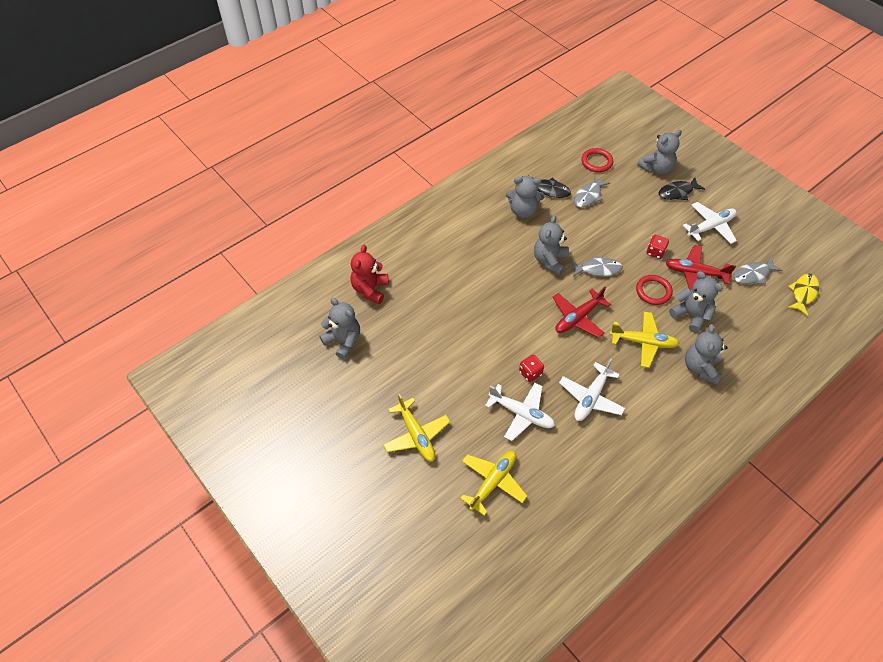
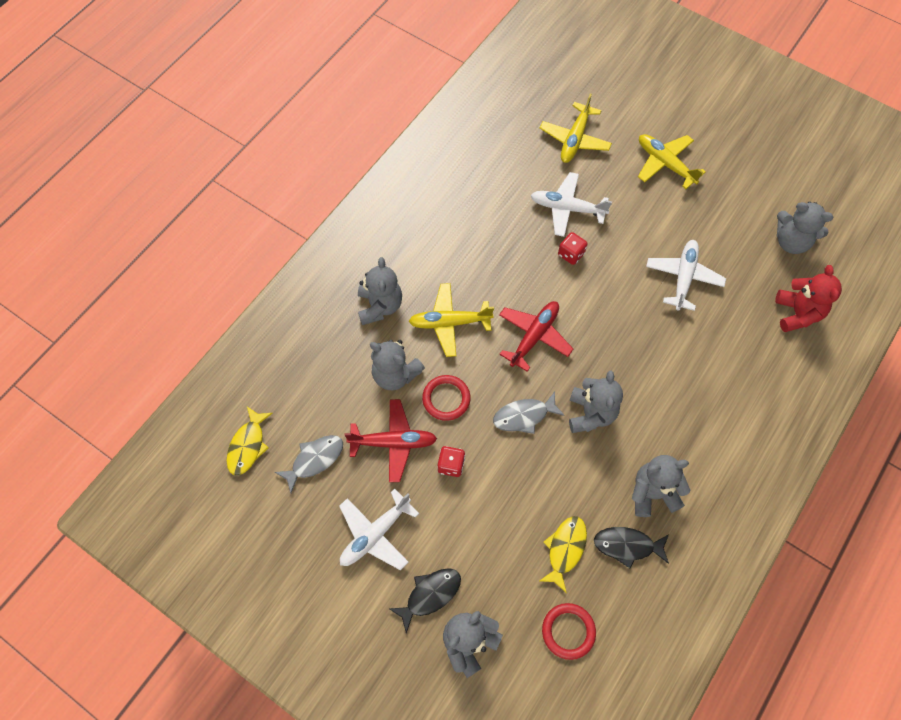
camera: 165 degrees right, 10 degrees up
white plane [559,359,625,421] -> white plane moved to [646,240,726,311]
grey fish [574,175,610,207] -> yellow fish [539,516,587,593]

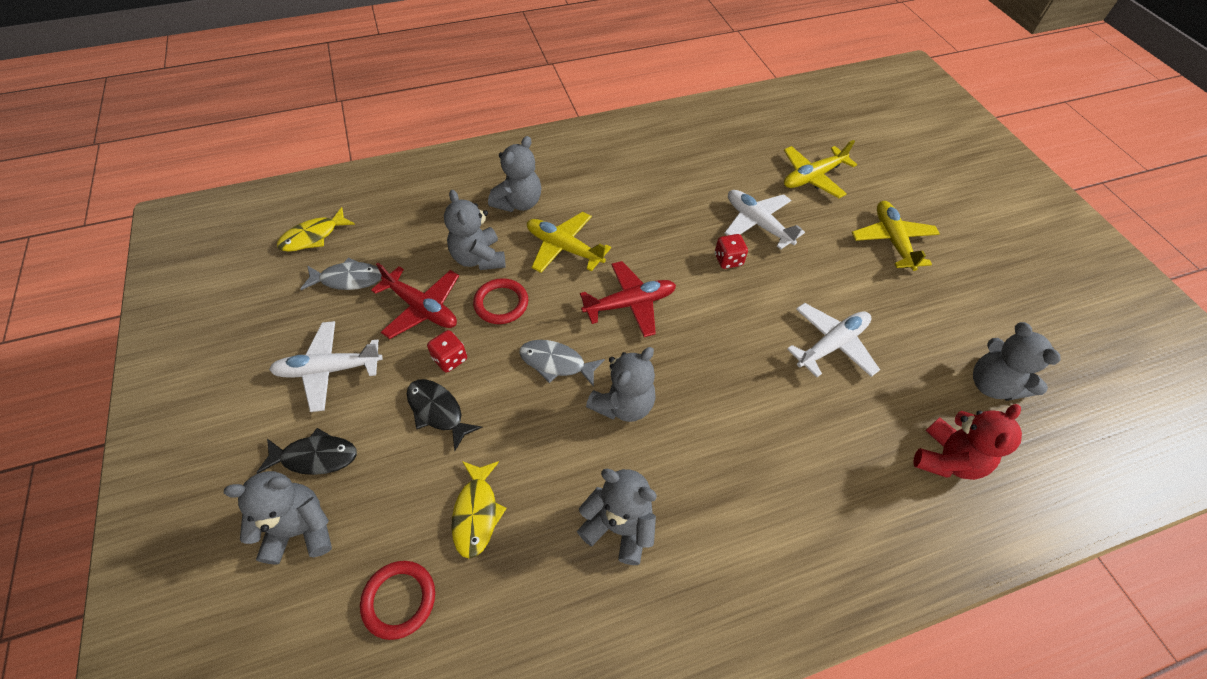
camera: 35 degrees right, 10 degrees down
yellow fish [539,516,587,593] -> yellow fish turned 120 degrees clockwise [451,461,507,559]
black fish [594,527,669,569] -> black fish moved to [407,379,482,451]

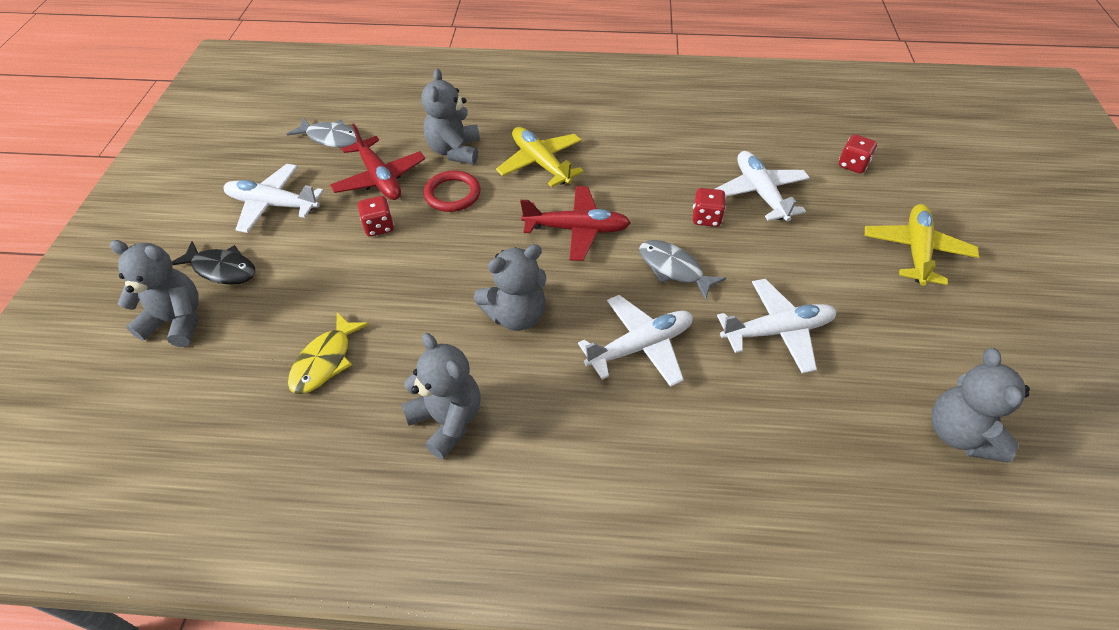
camera: 25 degrees right, 5 degrees down
yellow fish [277,207,355,252] -> none
red ring [360,561,435,640] -> none
black fish [407,379,482,451] -> none
grey teddy bear [488,136,541,212] -> none
grey fish [519,340,605,387] -> grey fish moved to [639,240,726,301]
yellow plane [784,140,857,198] -> red dice [839,134,877,174]
red teddy bear [913,404,1022,480] -> none
none -> white plane [578,295,693,387]

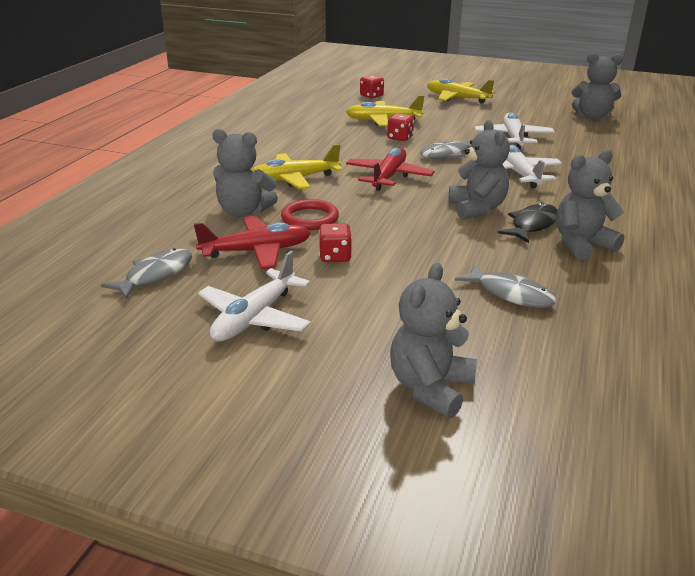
camera: 75 degrees left, 20 degrees down
black fish [172,241,256,285] -> black fish moved to [498,203,557,243]
yellow fish [288,313,369,394] -> grey fish [455,263,556,308]
white plane [715,151,810,222] -> yellow plane [346,95,424,126]

